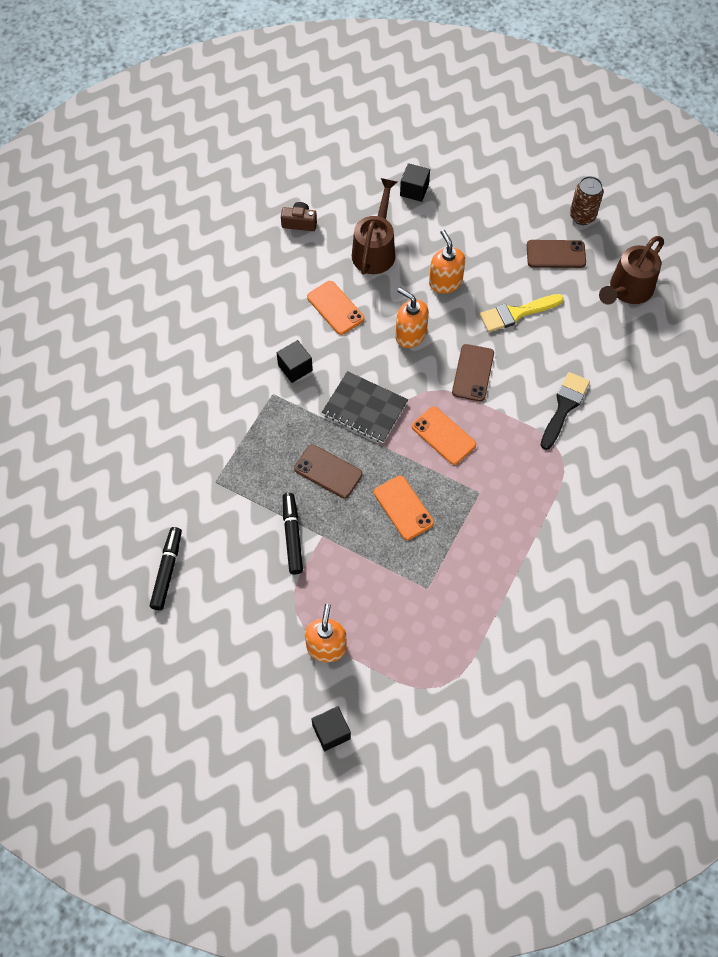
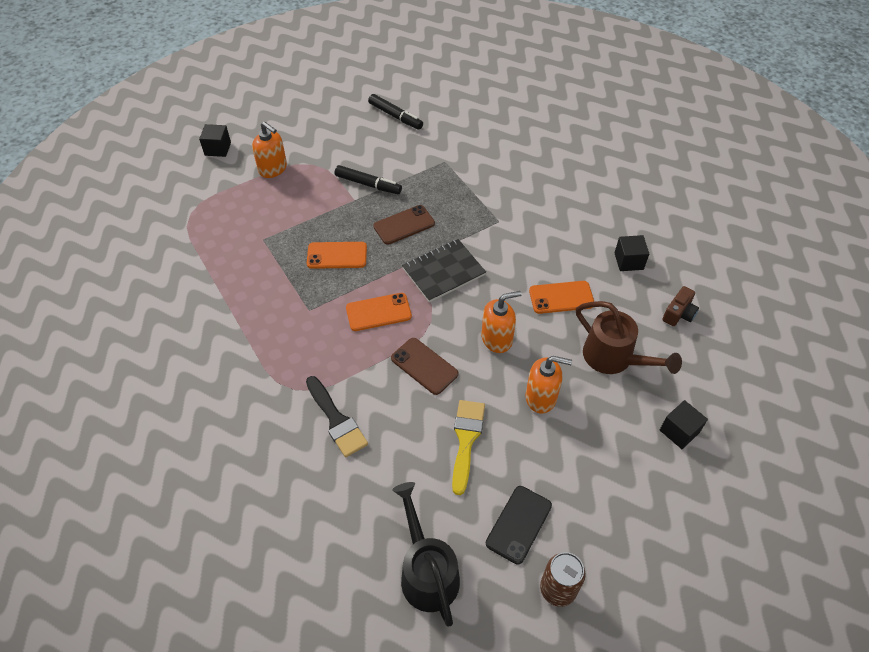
camera: 120 degrees right, 10 degrees down
black cube [277,340,313,383] -> black cube moved to [615,235,649,271]
brown phone [527,240,586,268] -> black phone [486,486,552,564]
brown watering can [599,236,664,305] -> black watering can [392,482,460,627]

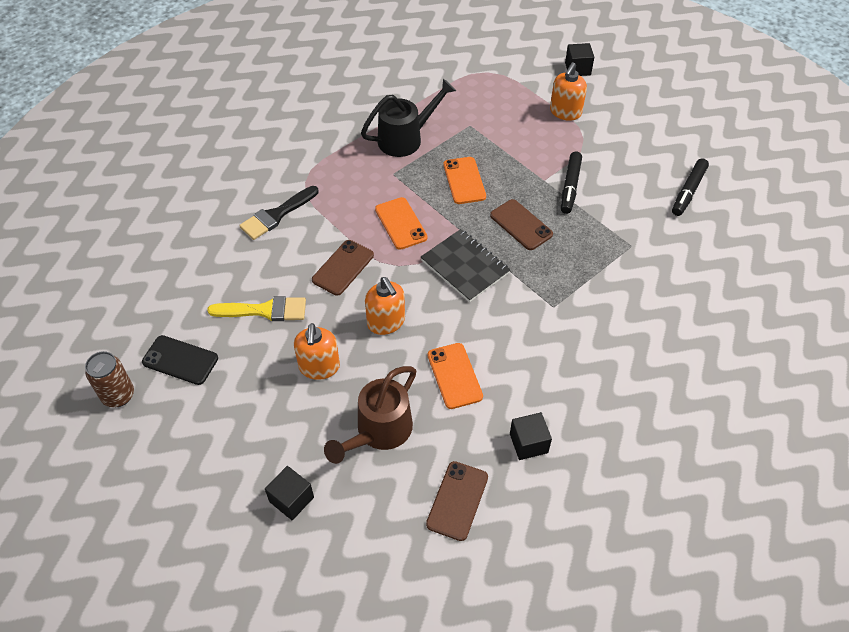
camera: 80 degrees right, 0 degrees up
black watering can [392,482,460,627] -> black watering can moved to [361,79,456,157]
brown camera [662,286,699,326] -> brown phone [426,461,488,541]

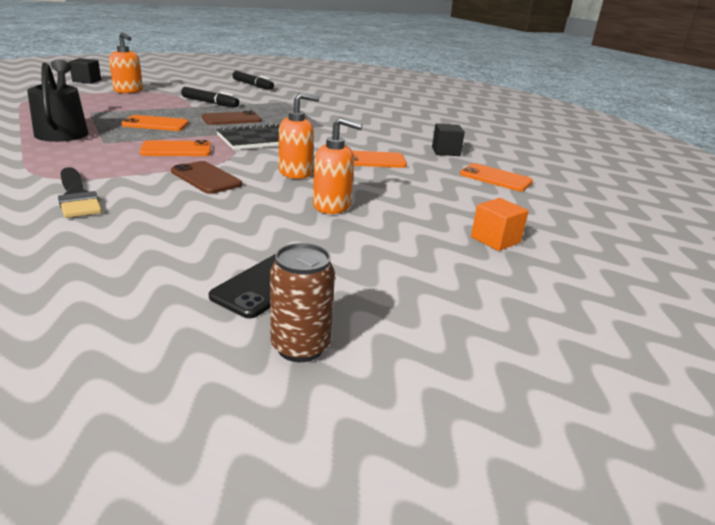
camera: 80 degrees left, 25 degrees down
yellow brush [207,296,306,321] -> none
black cube [265,466,314,520] -> orange cube [471,198,529,251]
brown watering can [324,366,416,464] -> none
brown phone [426,461,488,541] -> orange phone [460,163,533,191]

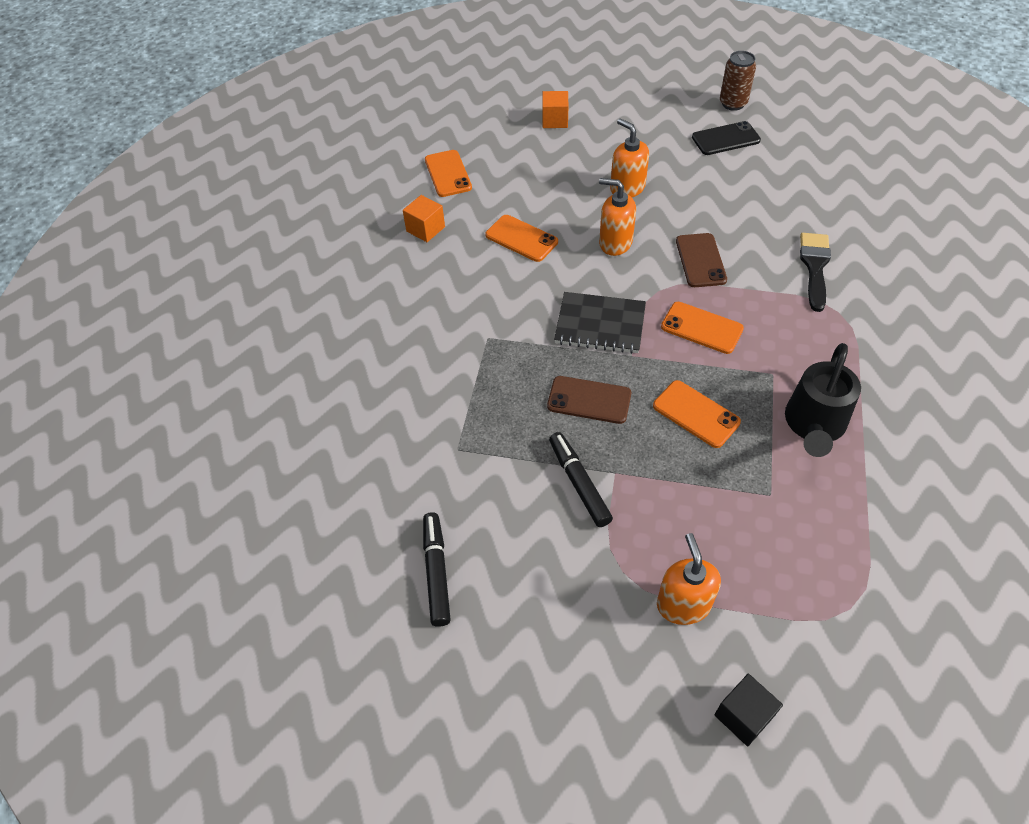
camera: 135 degrees left, 25 degrees up
black cube [432,123,465,156] -> orange cube [403,195,445,242]

